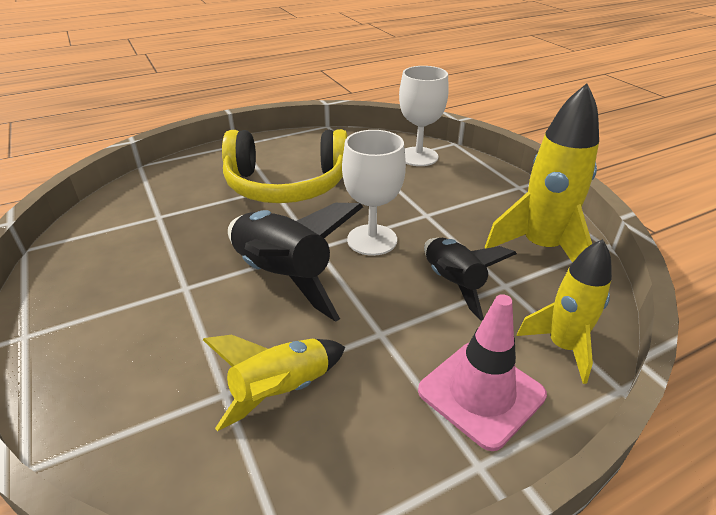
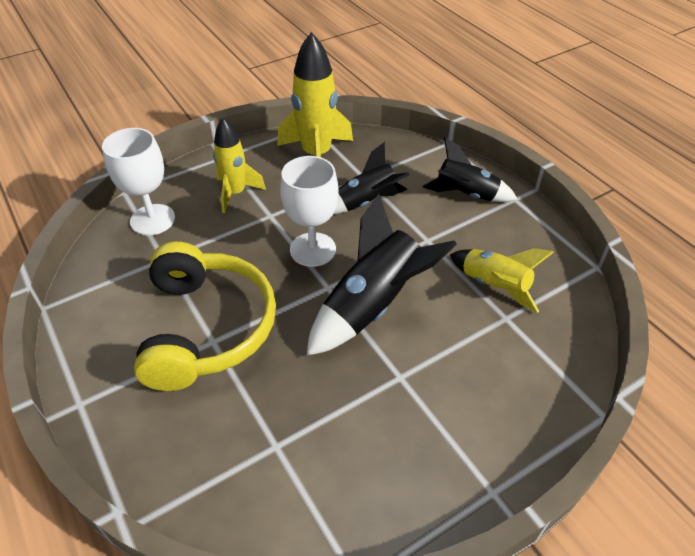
camera: 95 degrees left, 10 degrees up
pink traffic cone [418,294,547,451] -> black rocket [422,138,517,202]
yellow rocket [517,239,612,384] -> yellow rocket moved to [213,118,266,213]

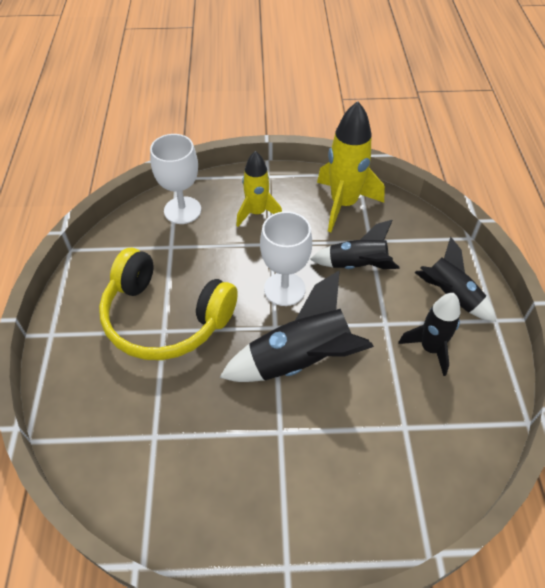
camera: 30 degrees right, 5 degrees up
yellow headphones [134,242,276,391] -> yellow headphones turned 90 degrees clockwise [99,248,238,360]
yellow rocket [450,248,554,313] -> none
none -> black rocket [398,293,460,376]

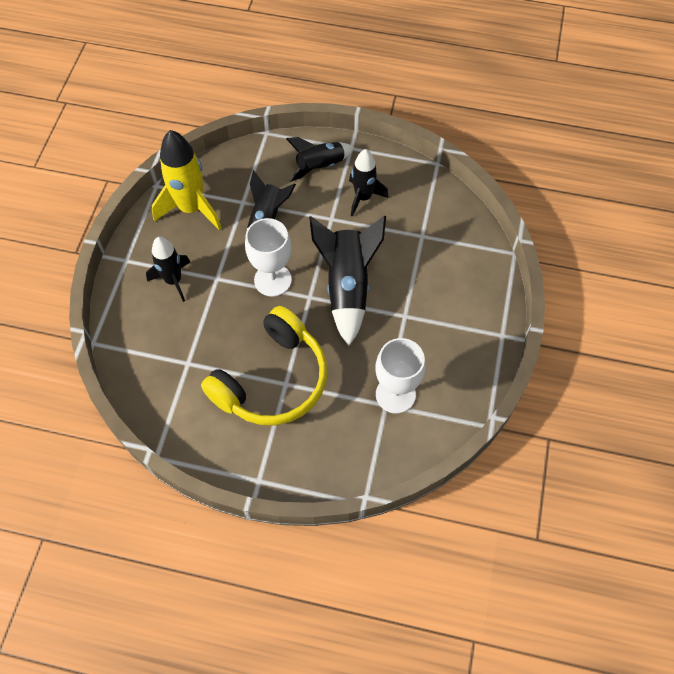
camera: 75 degrees left, 10 degrees up
white goblet [150,134,201,224] -> white goblet moved to [375,338,425,414]
yellow rocket [236,151,282,227] -> black rocket [146,237,190,302]

